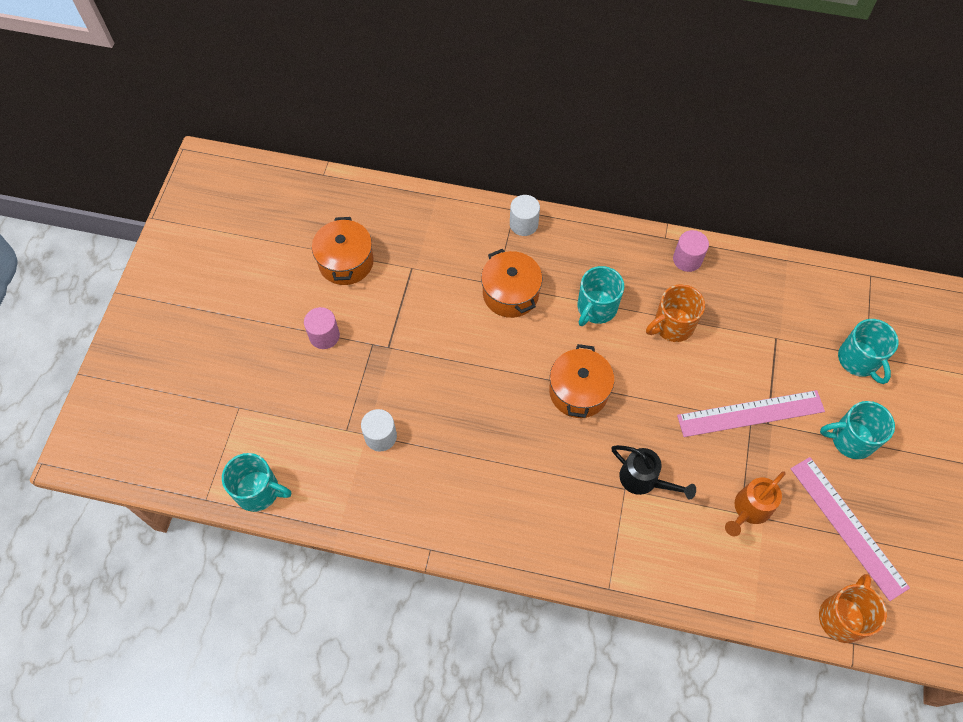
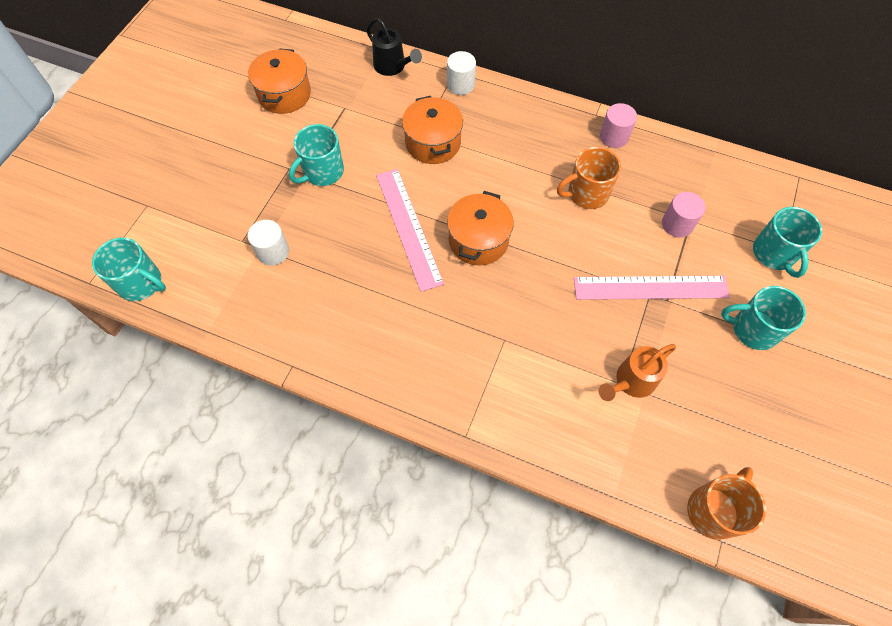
camera: 10 degrees right, 0 degrees up
pink cylinder [304,307,340,349] -> pink cylinder moved to [662,192,705,238]
turquoise mug [578,266,624,326] -> turquoise mug moved to [289,124,344,186]
black watering can [612,445,696,500] -> black watering can moved to [366,18,422,76]
pink ruler [791,457,910,601] -> pink ruler moved to [376,169,444,292]

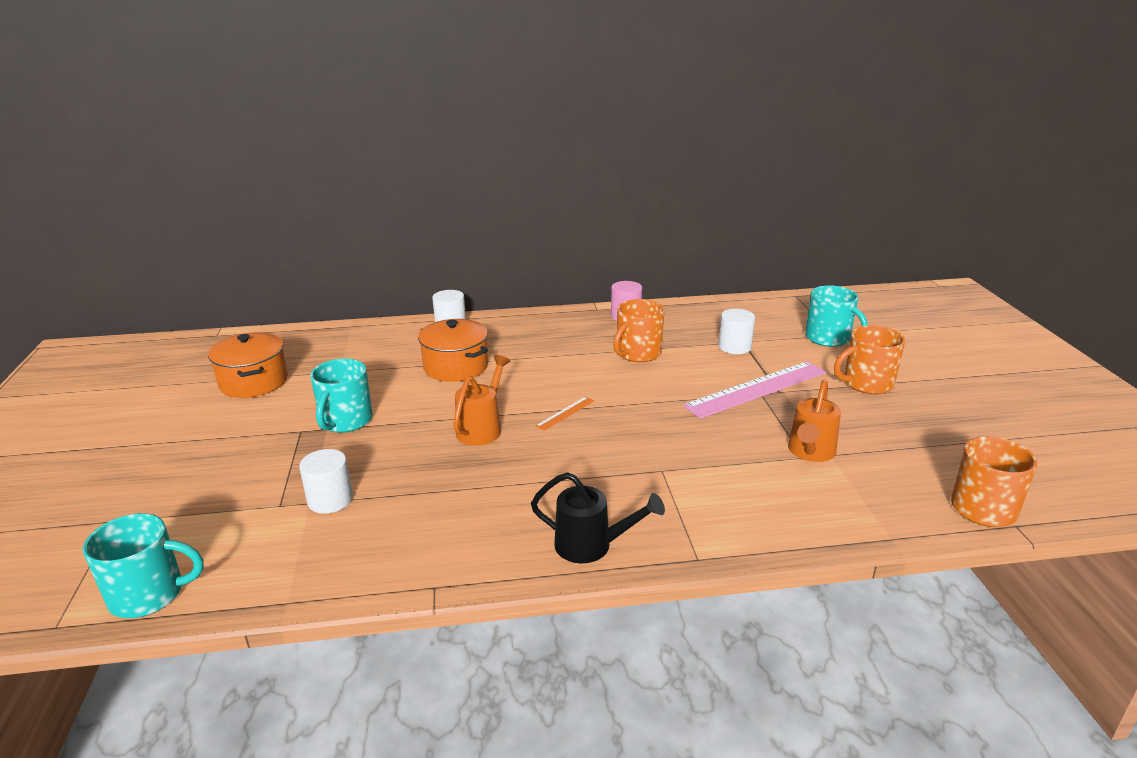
camera: 30 degrees left, 35 degrees down
black watering can [366,18,422,76] -> black watering can moved to [531,472,665,563]
pink ruler [376,169,444,292] -> orange watering can [453,355,510,446]
orange pot [447,191,514,265] -> orange ruler [536,397,594,431]
pink cylinder [662,192,705,238] -> white cylinder [718,309,755,354]
turquoise mug [721,286,806,350] -> orange mug [834,325,905,394]

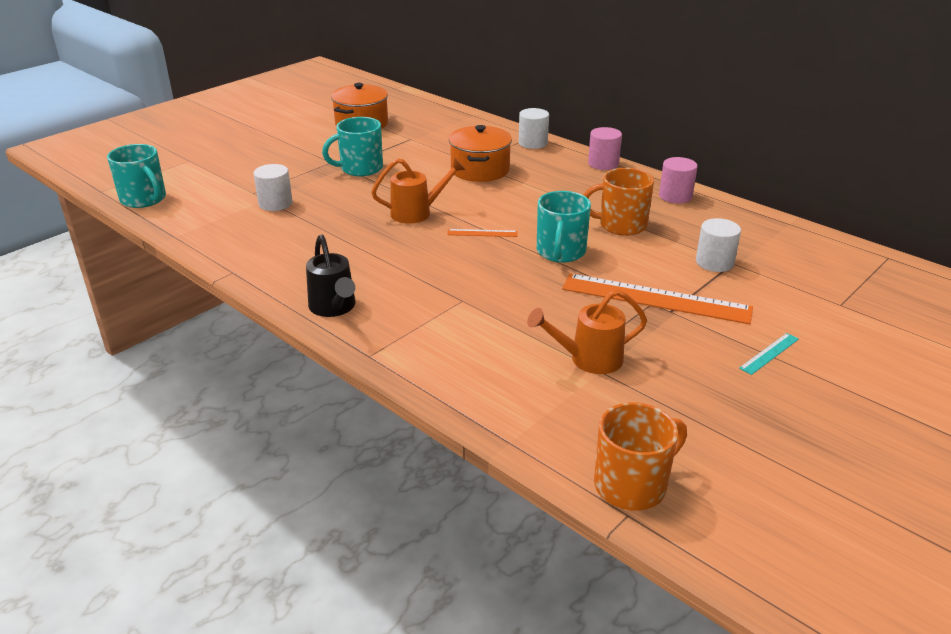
camera: 50 degrees right, 5 degrees up
pink ruler [683,361,826,419] -> orange ruler [562,273,753,324]
turquoise mug [805,285,868,347] -> turquoise mug moved to [536,191,591,263]
orange mug [834,325,905,394] -> turquoise ruler [739,333,799,375]
none -> pink cylinder [588,127,622,170]

